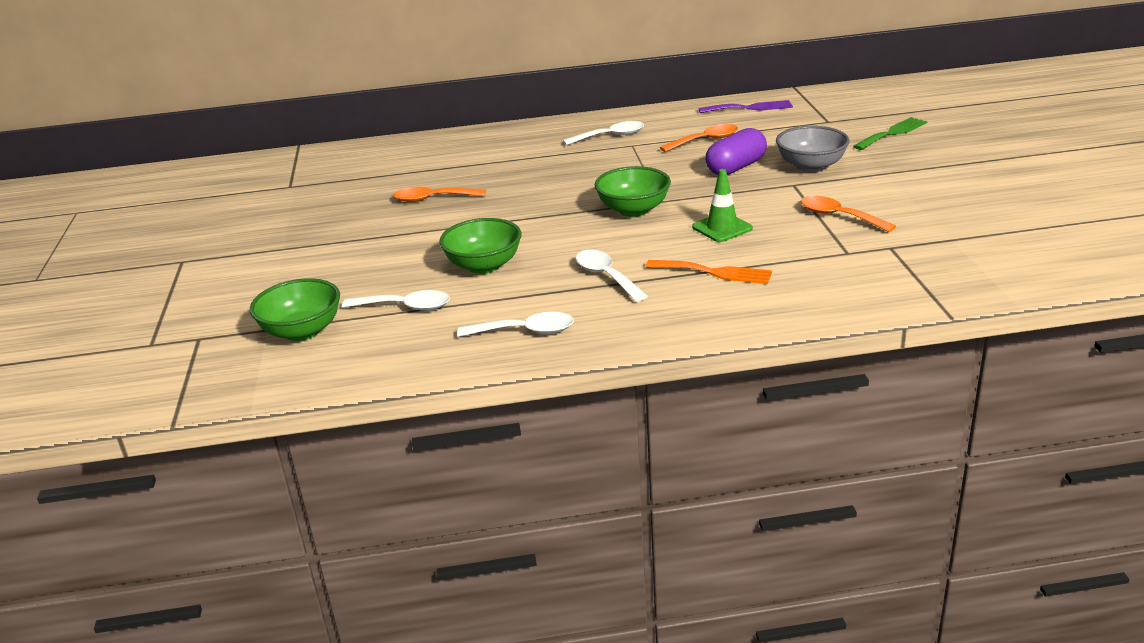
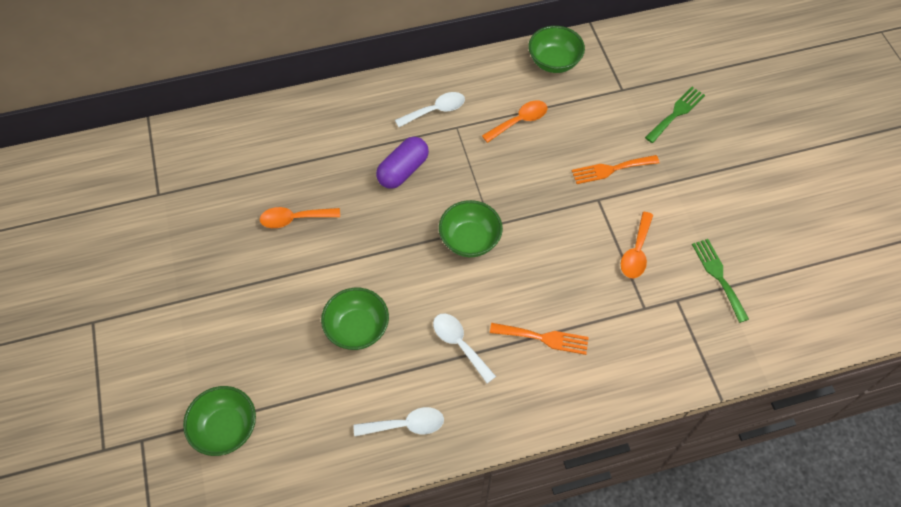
camera: 10 degrees left, 30 degrees up
white spoon [342,290,450,311] -> none
green traffic cone [692,169,753,242] -> none
purple fork [698,100,793,113] -> green bowl [528,26,585,73]
purple capsule [705,128,767,175] -> purple capsule moved to [376,137,429,189]
grey bowl [776,126,850,172] -> orange fork [572,155,659,184]
orange spoon [801,196,896,232] -> orange spoon turned 105 degrees counterclockwise [621,212,653,279]
none -> green fork [692,239,749,323]

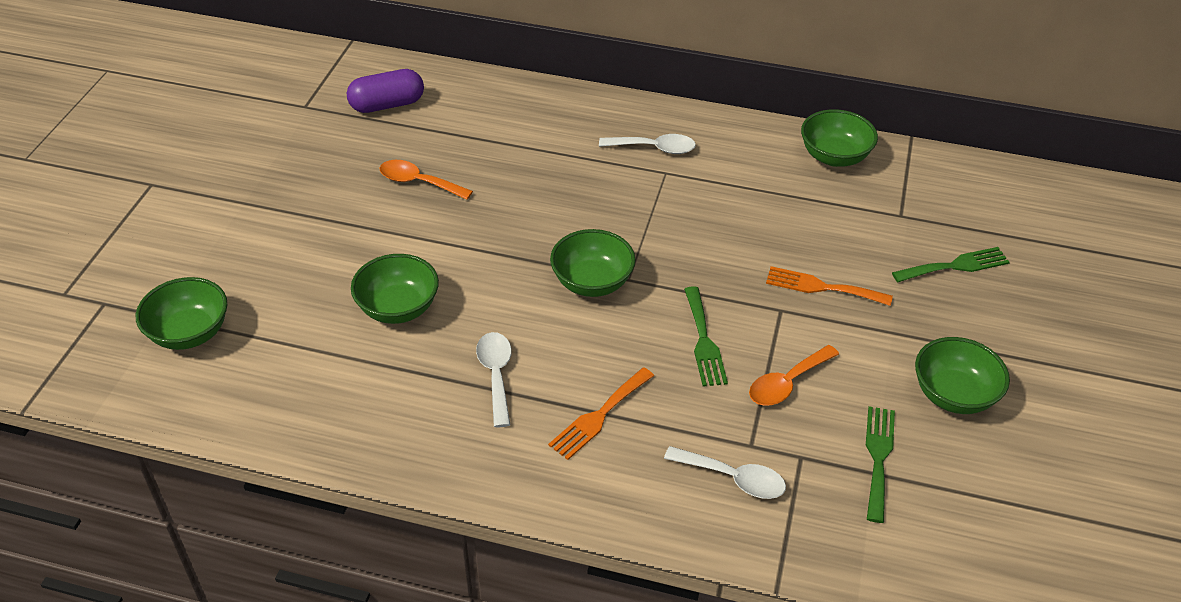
camera: 30 degrees right, 15 degrees down
white spoon [354,407,444,437] -> white spoon moved to [664,446,786,499]
purple capsule [376,137,429,189] -> purple capsule moved to [347,69,424,113]
orange spoon [482,100,547,143] -> none
orange fork [490,323,589,355] -> orange fork turned 90 degrees clockwise [548,367,654,460]
none -> green fork [684,286,728,387]
none -> green bowl [915,337,1010,414]

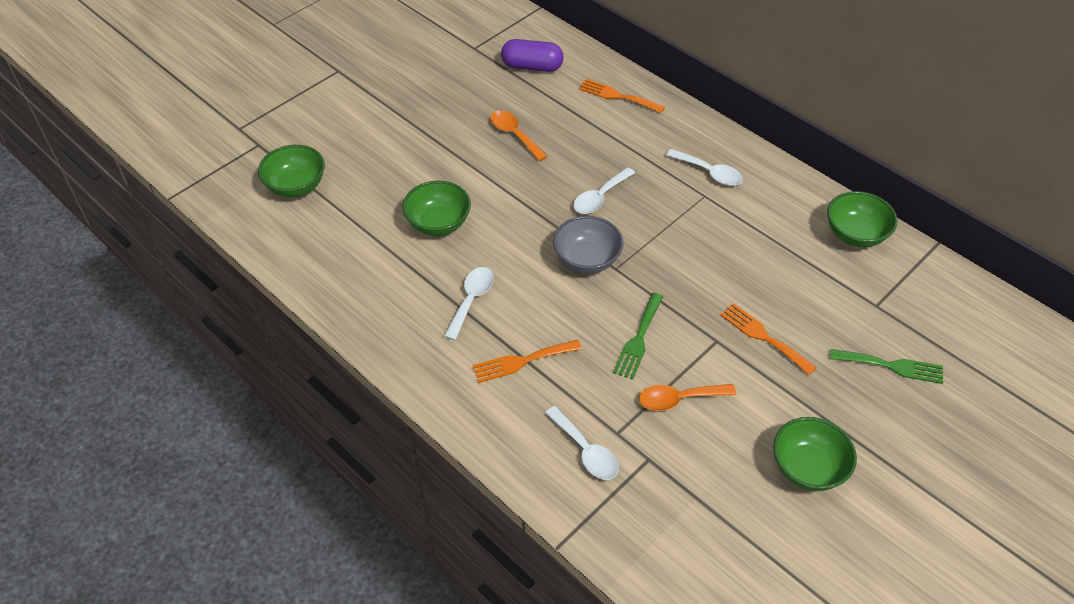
camera: 30 degrees right, 5 degrees up
green bowl [550,229,636,297] -> grey bowl [553,216,623,274]
green fork [866,406,895,523] -> none
none -> white spoon [573,167,635,214]
none -> orange fork [579,79,665,113]

